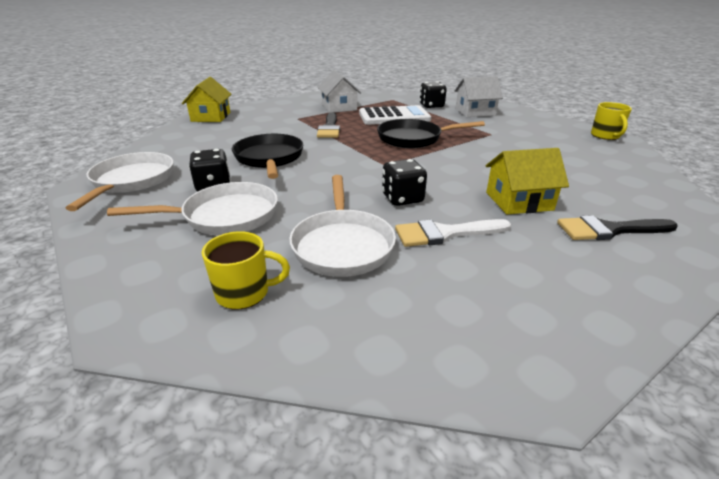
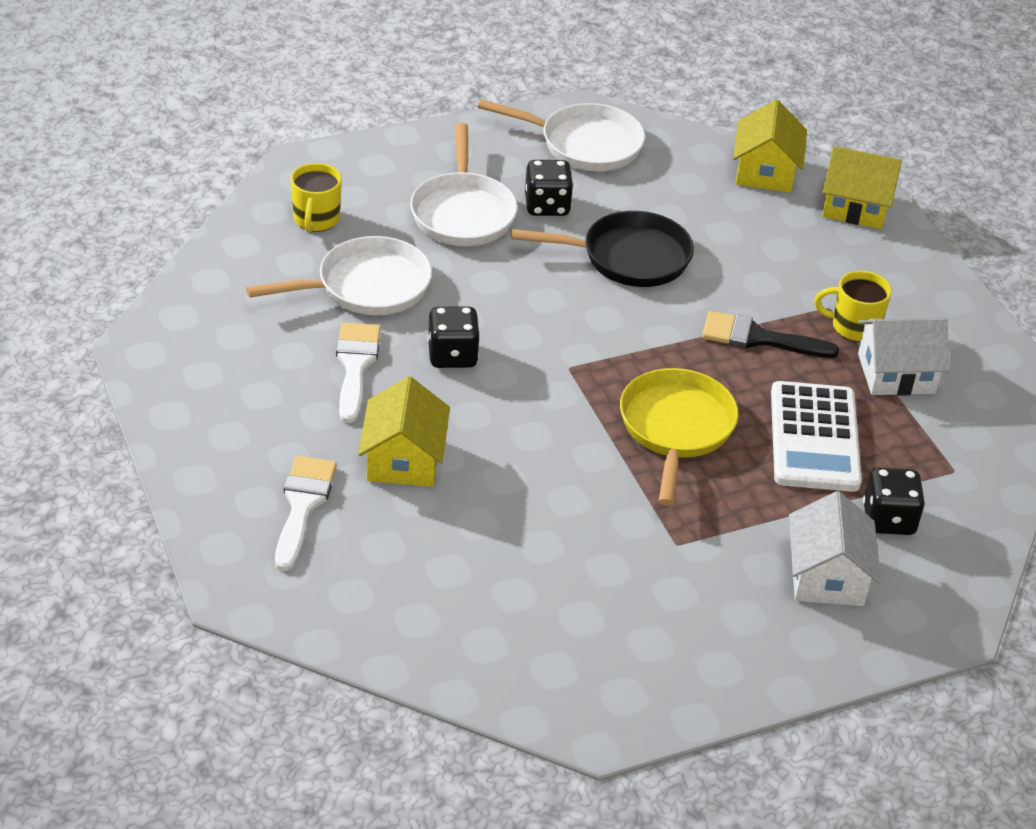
camera: 100 degrees right, 10 degrees up
white pan [289,175,396,277] -> white pan turned 150 degrees clockwise [246,236,432,315]
black pan [377,119,485,148] -> yellow pan [620,368,739,506]
black brush [557,215,678,240] -> white brush [275,456,337,571]
yellow mug [591,102,632,140] -> yellow mug moved to [814,271,892,342]
none -> yellow house [733,100,807,193]

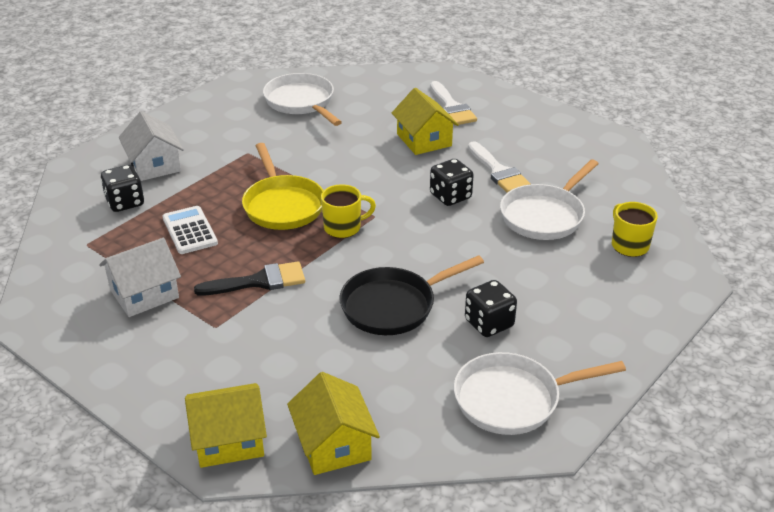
camera: 155 degrees right, 5 degrees down
white pan [410,123,518,246] -> white pan moved to [263,73,342,126]
white calculator [771,381,862,492] -> white calculator [163,206,218,254], size x0.66
yellow mug [814,271,892,342] -> yellow mug moved to [321,184,376,238]

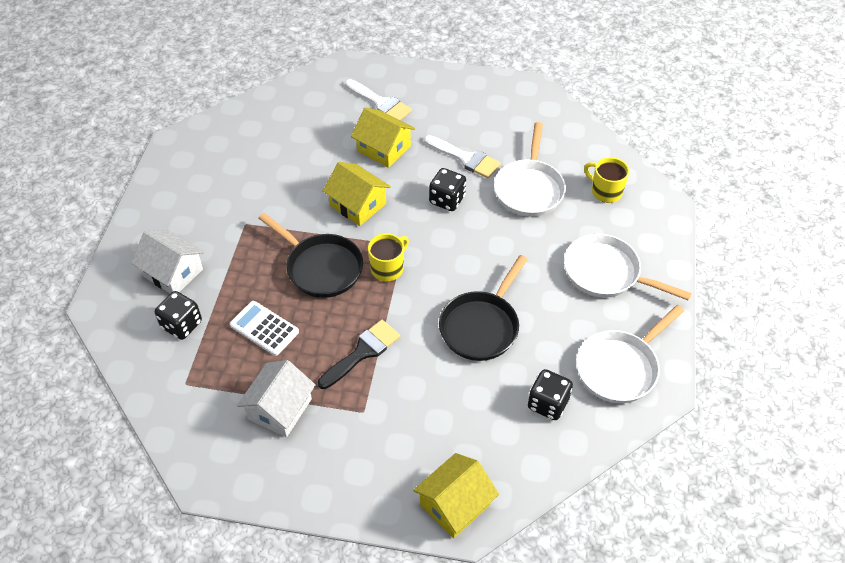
camera: 30 degrees left, 15 degrees up
yellow pan [242,143,324,230] -> black pan [258,213,363,298]
white pan [263,73,342,126] -> white pan moved to [564,234,691,300]
yellow house [287,372,380,475] -> yellow house moved to [323,162,391,226]
black dice [465,280,517,337] -> black dice moved to [528,369,573,420]

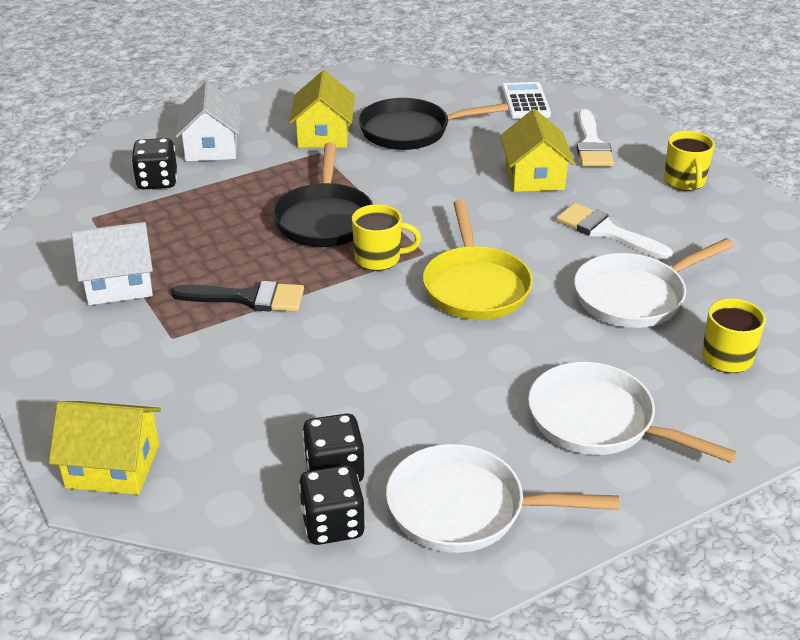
camera: 50 degrees right, 15 degrees down
white calculator [230,301,299,356] -> white calculator moved to [502,82,551,119]
yellow house [323,162,391,226] -> yellow house moved to [289,70,355,148]
white brush [424,135,501,178] -> white brush turned 135 degrees clockwise [556,203,673,260]
black dice [429,168,466,211] -> black dice moved to [299,465,365,545]
black pan [439,255,528,361] -> black pan moved to [358,98,508,150]
white pan [564,234,691,300] -> white pan turned 45 degrees counterclockwise [528,362,737,463]
none -> yellow pan [423,200,533,320]
none -> yellow mug [664,131,715,191]

